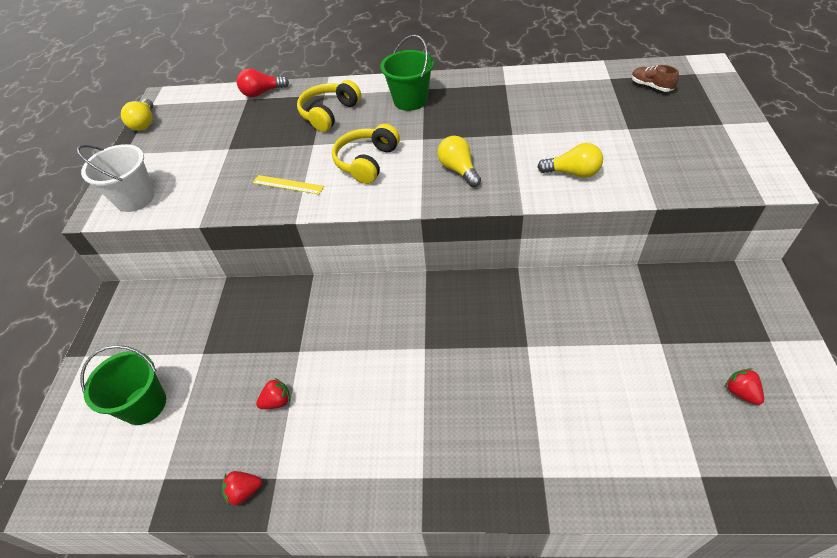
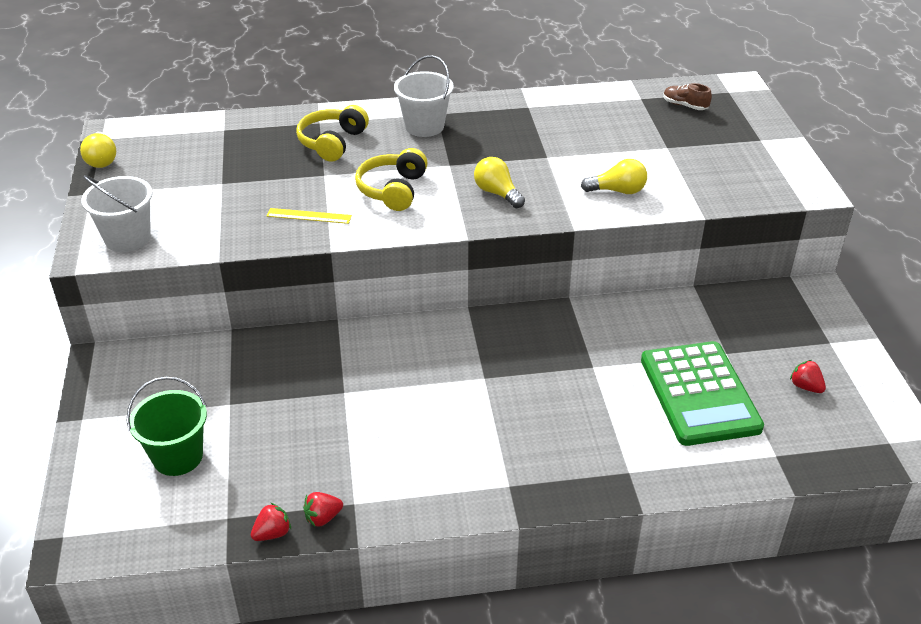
camera: 15 degrees left, 10 degrees down
red light bulb [237,68,289,97] -> none
red strawberry [256,378,290,409] -> red strawberry moved to [251,503,291,541]
green bucket [380,35,434,111] -> white bucket [394,55,454,137]
none -> green calculator [641,341,764,446]

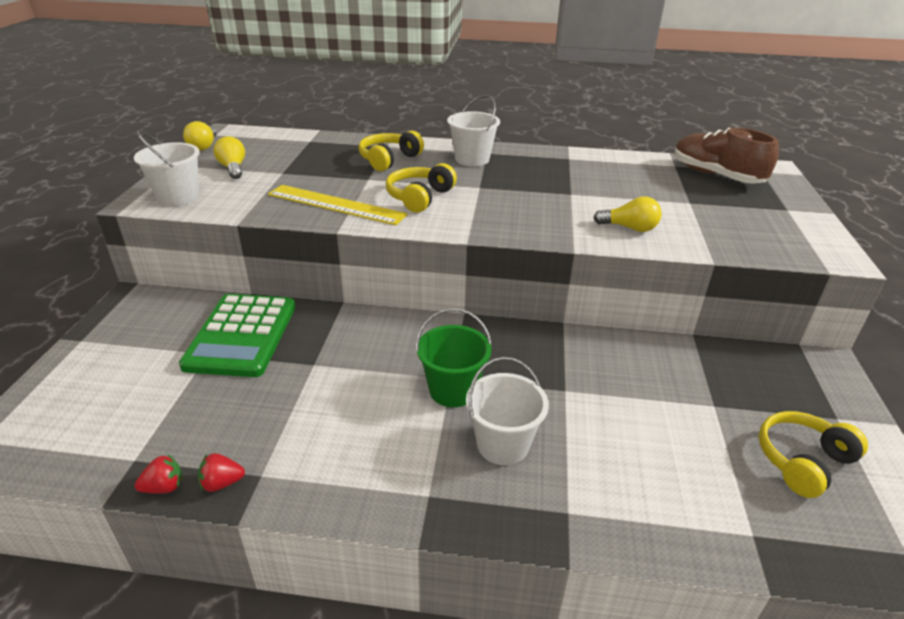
camera: 15 degrees right, 5 degrees down
green bucket [127,377,207,476] -> green bucket moved to [416,308,492,407]
yellow ruler [267,208,352,224] -> yellow ruler [268,185,408,225], size x1.94
yellow light bulb [474,157,525,208] -> yellow light bulb moved to [213,136,245,179]
green calculator [641,341,764,446] -> green calculator moved to [179,294,296,377]
brown shoe [663,83,712,110] -> brown shoe [674,128,779,184], size x2.15
red strawberry [790,360,826,393] -> yellow headphones [759,411,868,498]
none -> white bucket [466,357,549,465]

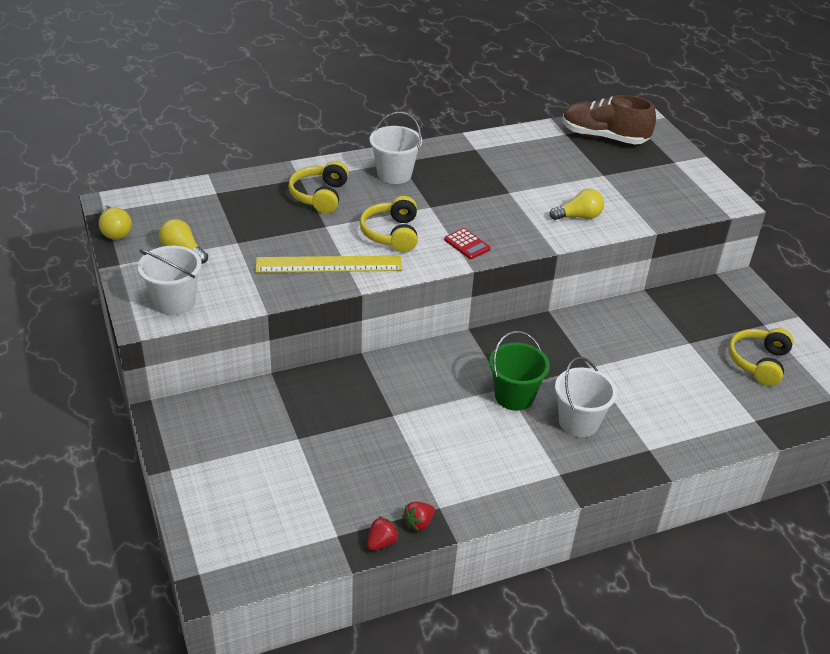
camera: 30 degrees left, 5 degrees up
green calculator [179,294,296,377] -> none
none -> red calculator [444,228,491,259]

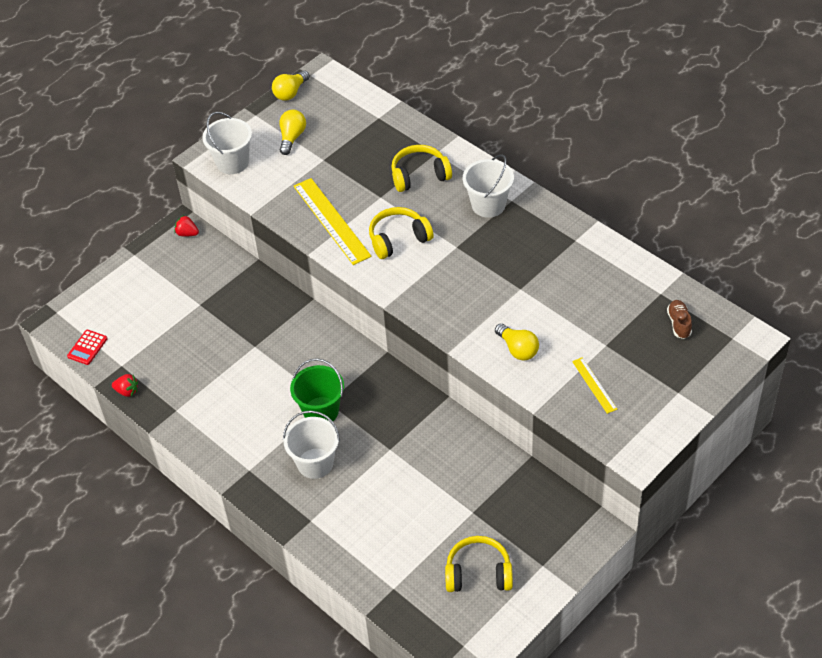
camera: 70 degrees right, 10 degrees up
red strawberry [402,502,435,531] -> red strawberry moved to [174,215,199,236]
red calculator [444,228,491,259] -> red calculator moved to [67,330,107,365]
brown shoe [562,95,656,145] -> brown shoe [667,300,692,339], size x0.46
none -> yellow ruler [572,357,617,414]

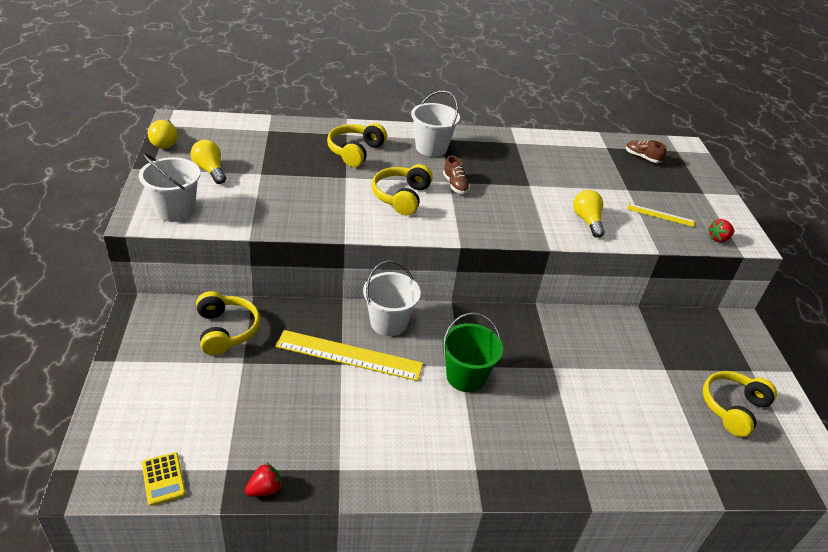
camera: 55 degrees left, 10 degrees down
red calculator [67,330,107,365] -> yellow calculator [142,452,186,506]
red strawberry [174,215,199,236] -> red strawberry moved to [708,219,734,242]
white bucket [283,411,340,479] -> white bucket moved to [363,261,421,336]
yellow ruler [293,178,372,265] -> yellow ruler moved to [275,330,423,381]
yellow light bulb [495,323,539,360] -> yellow light bulb turned 105 degrees counterclockwise [573,190,605,238]
none -> yellow headphones [196,291,260,356]
none -> brown shoe [443,156,470,194]

